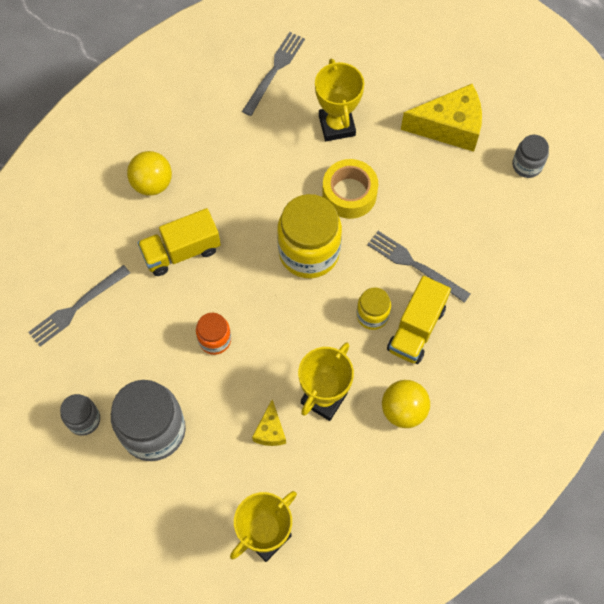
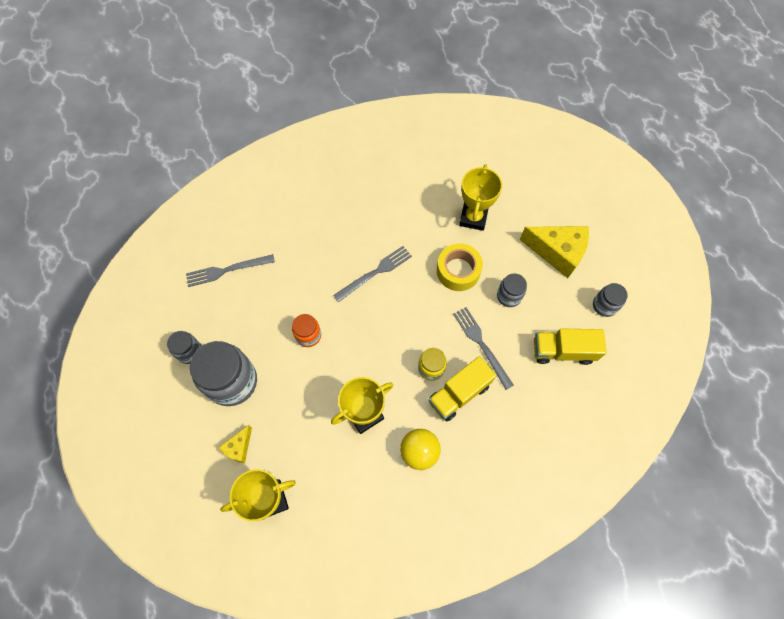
camera: 25 degrees right, 0 degrees up
yellow ball [127,151,172,196] -> none
yellow truck [138,208,221,276] -> yellow truck moved to [534,328,606,365]
grey fork [242,32,305,116] -> grey fork moved to [333,246,412,302]
yellow cheese [252,400,286,446] -> yellow cheese moved to [218,425,252,463]
yellow jar [277,194,342,278] -> none
none -> grey jar [497,273,527,307]

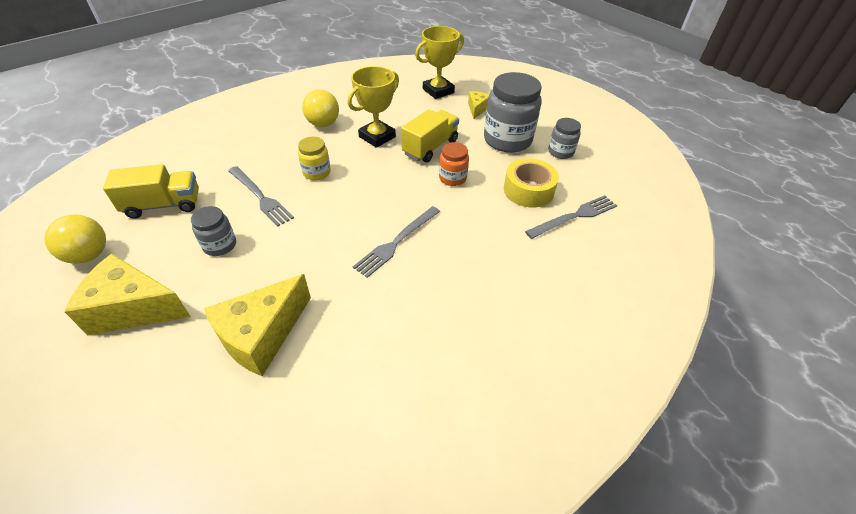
camera: 165 degrees right, 20 degrees down
yellow truck [429,356,497,421] -> yellow truck moved to [401,109,459,163]
yellow tape [437,243,483,291] -> yellow tape moved to [504,158,559,208]
yellow trophy [459,164,502,231] -> yellow cheese [204,274,311,376]
grey jar [593,283,628,317] -> yellow ball [44,215,106,264]

